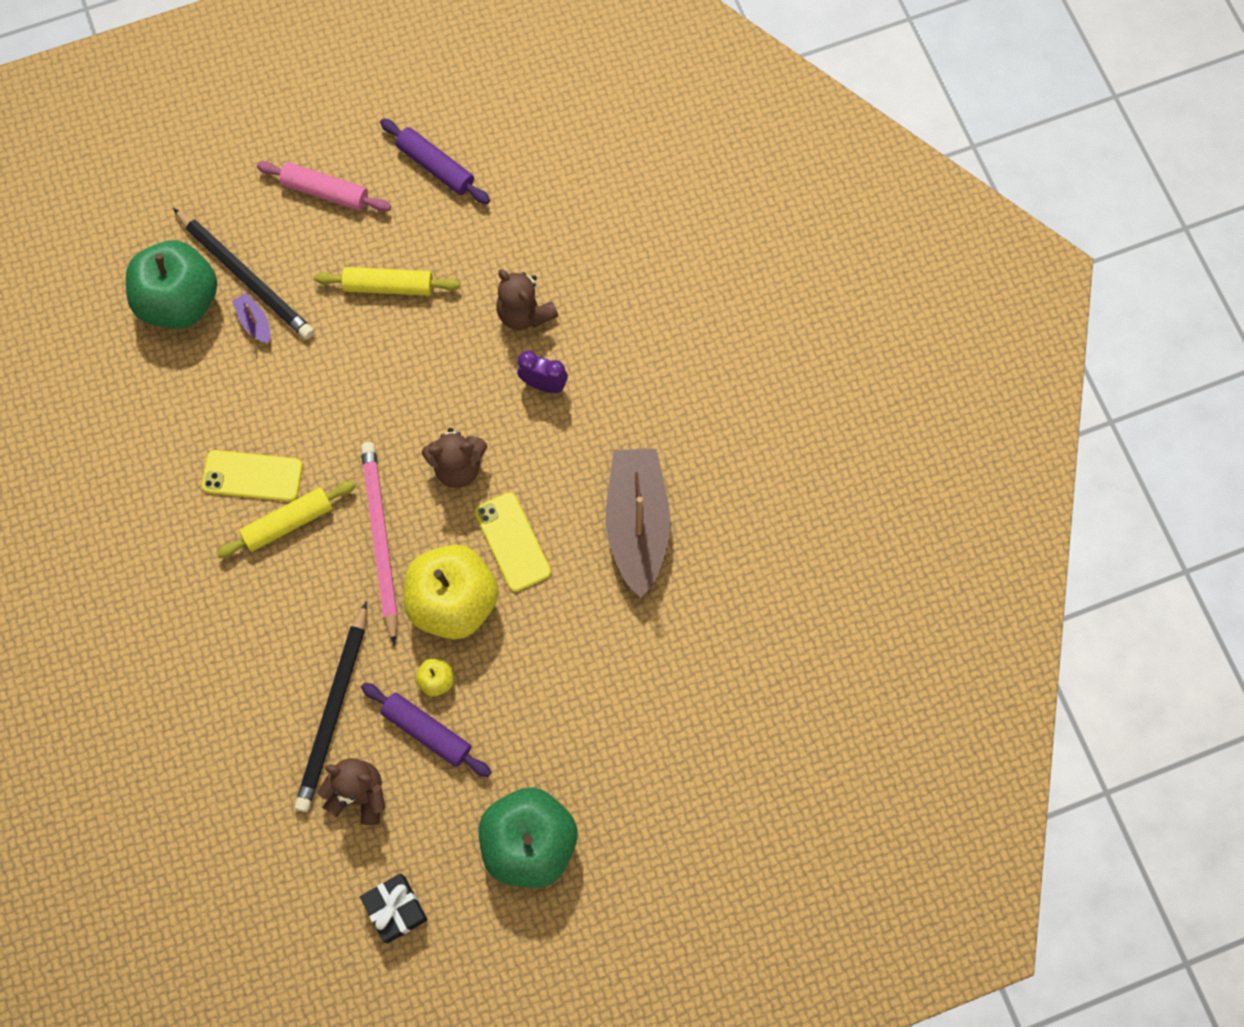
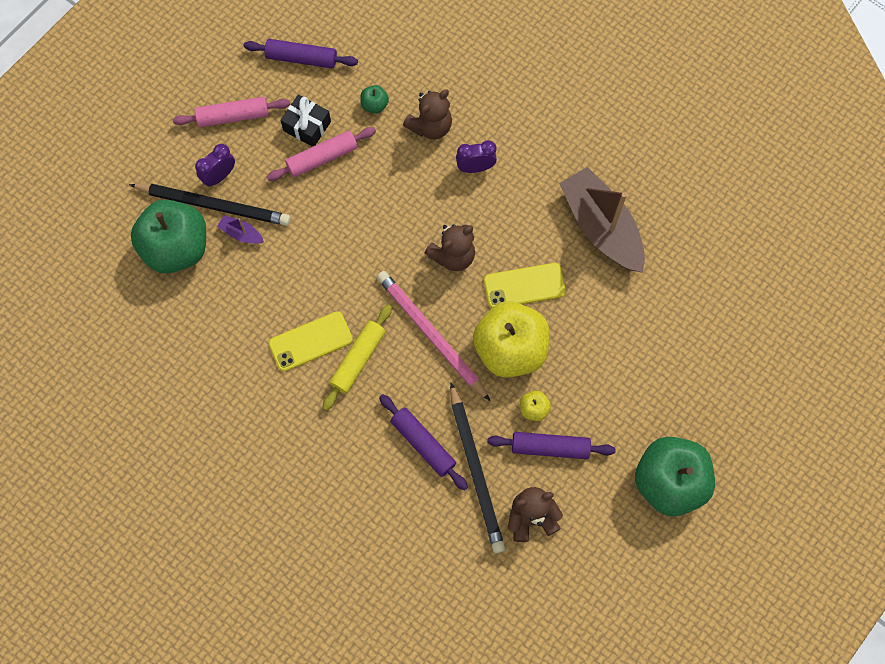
camera: 30 degrees left, 0 degrees up
yellow rolling pin [314,267,460,296] -> pink rolling pin [267,127,376,181]
black gift [360,873,428,943] -> black gift moved to [281,95,331,147]
yellow phone [474,492,551,592] -> yellow phone turned 45 degrees counterclockwise [484,263,566,308]
brown teddy bear [496,269,558,330] -> brown teddy bear turned 60 degrees counterclockwise [403,89,452,139]
none -> purple clock [195,144,235,187]
none -> green apple [360,85,389,114]
none -> purple rolling pin [379,394,468,491]

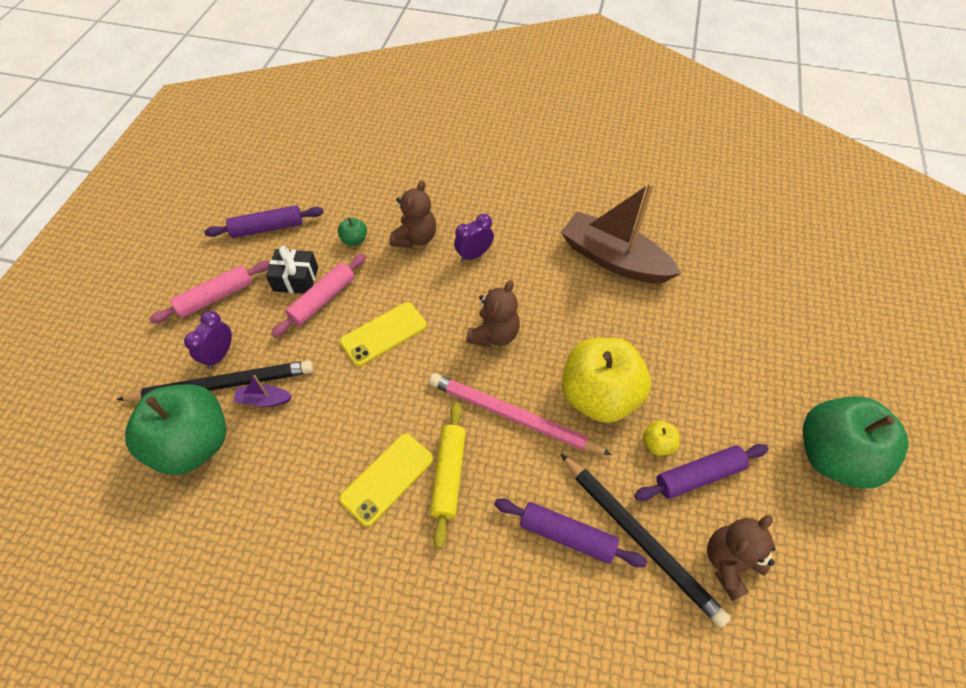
camera: 25 degrees left, 15 degrees down
yellow phone [484,263,566,308] -> yellow phone moved to [340,302,427,366]

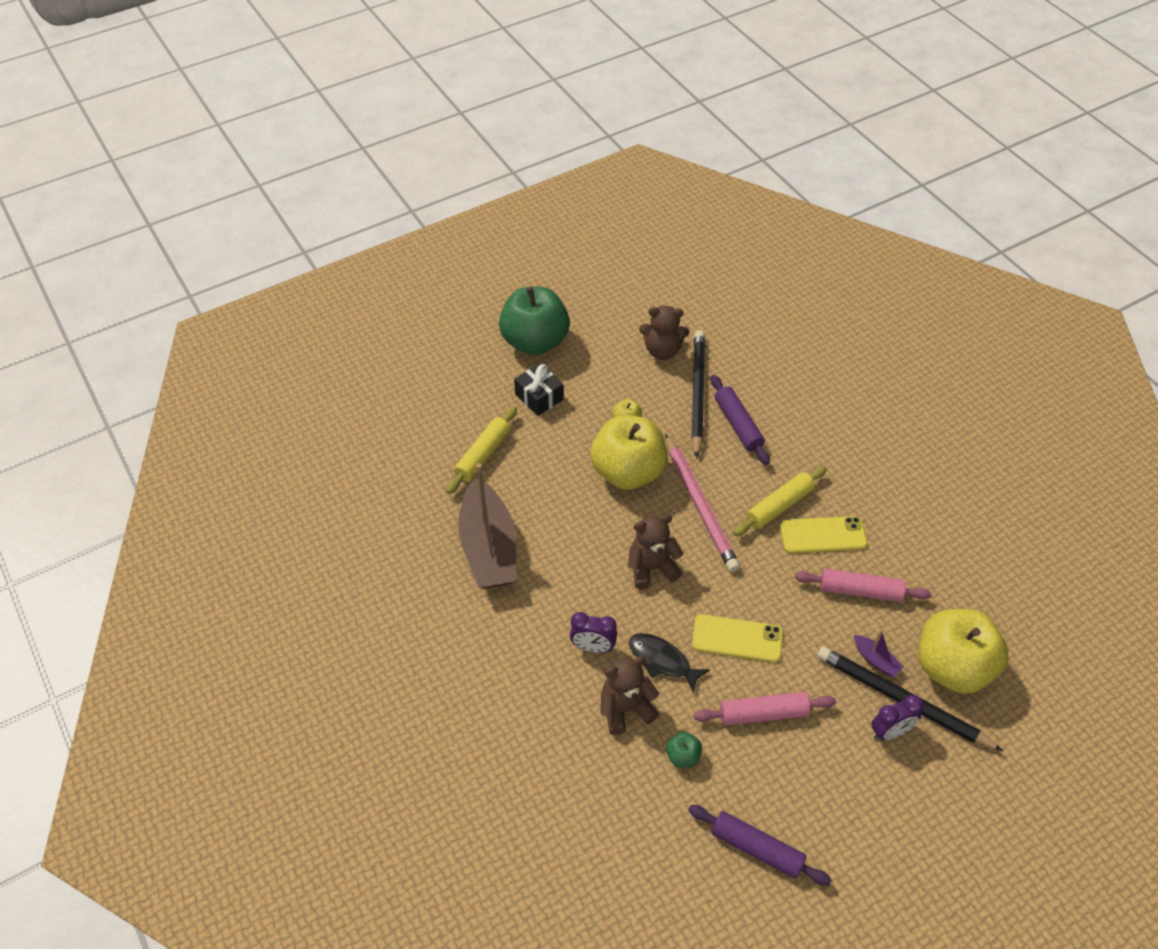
camera: 135 degrees left, 5 degrees down
green apple [125,384,226,475] -> yellow apple [919,609,1009,694]
pink rolling pin [149,261,270,323] -> pink rolling pin moved to [795,569,931,602]
black gift [266,246,318,294] -> black gift moved to [514,363,564,416]
purple rolling pin [634,444,769,501] -> none
none -> yellow rolling pin [446,406,517,494]
none -> black fish [629,633,710,693]

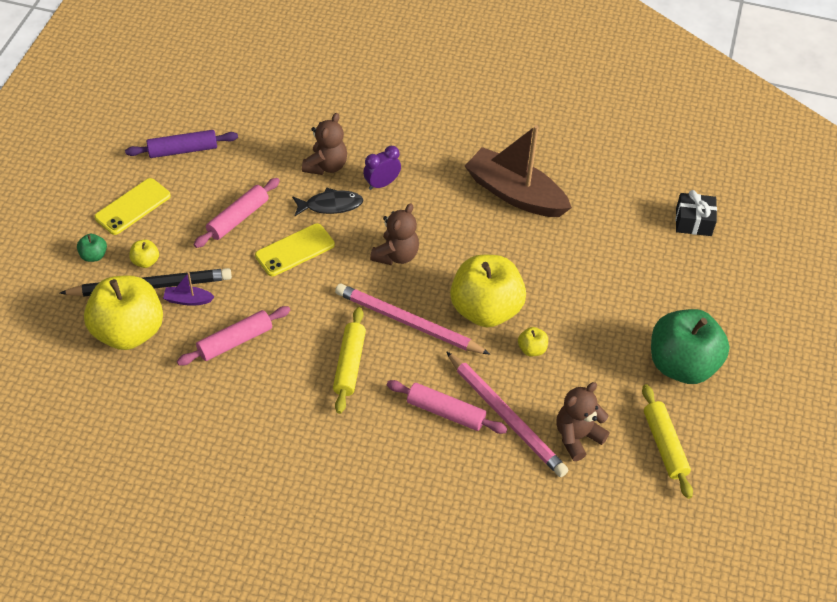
camera: 135 degrees right, 0 degrees up
yellow rolling pin [446,406,517,494] -> yellow rolling pin moved to [642,384,693,499]
black gift [514,363,564,416] -> black gift moved to [676,190,717,236]
green apple [666,732,702,768] -> green apple moved to [77,234,107,262]
black pencil [691,330,705,459] -> pink pencil [446,351,568,477]
purple rolling pin [711,375,770,465] -> pink rolling pin [387,380,508,434]
yellow phone [780,516,868,553] -> yellow phone moved to [94,178,171,235]
purple clock [871,695,924,740] -> yellow apple [129,240,159,268]

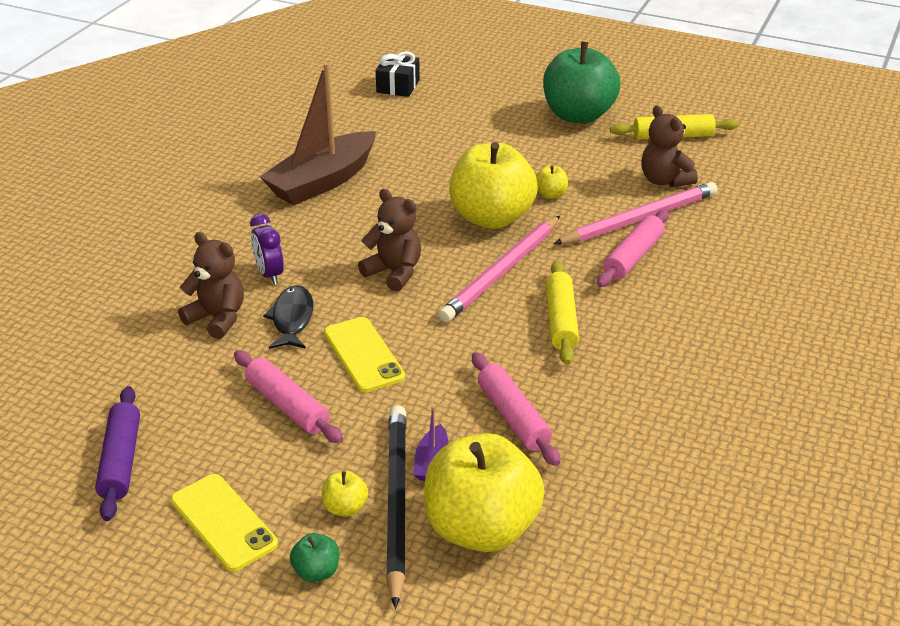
camera: 80 degrees left, 15 degrees down
yellow rolling pin [333,307,366,414] -> yellow rolling pin turned 75 degrees clockwise [546,261,579,365]

